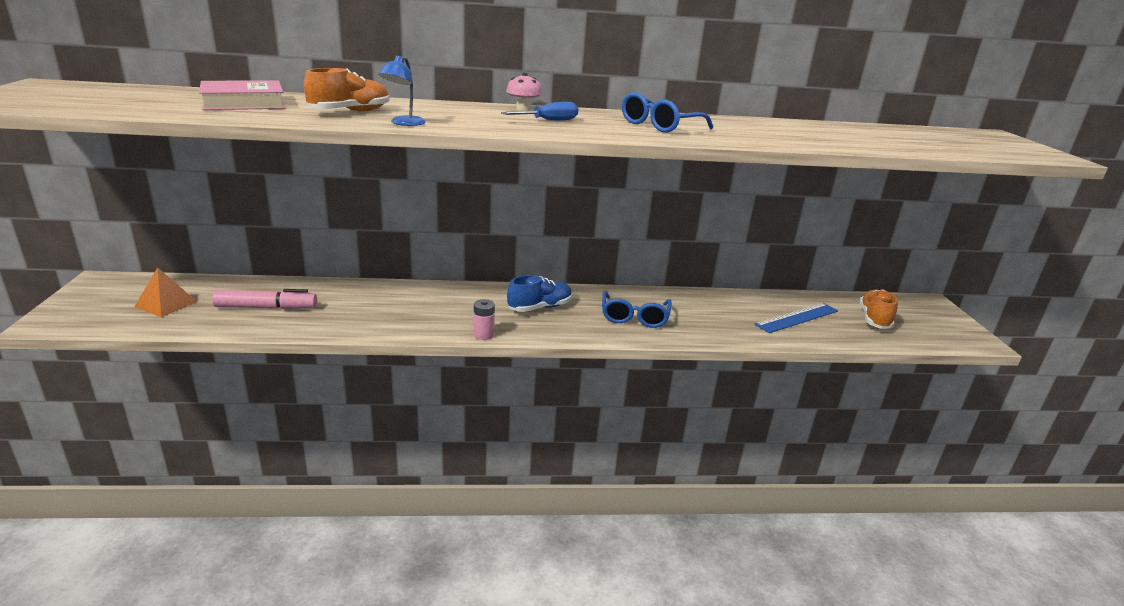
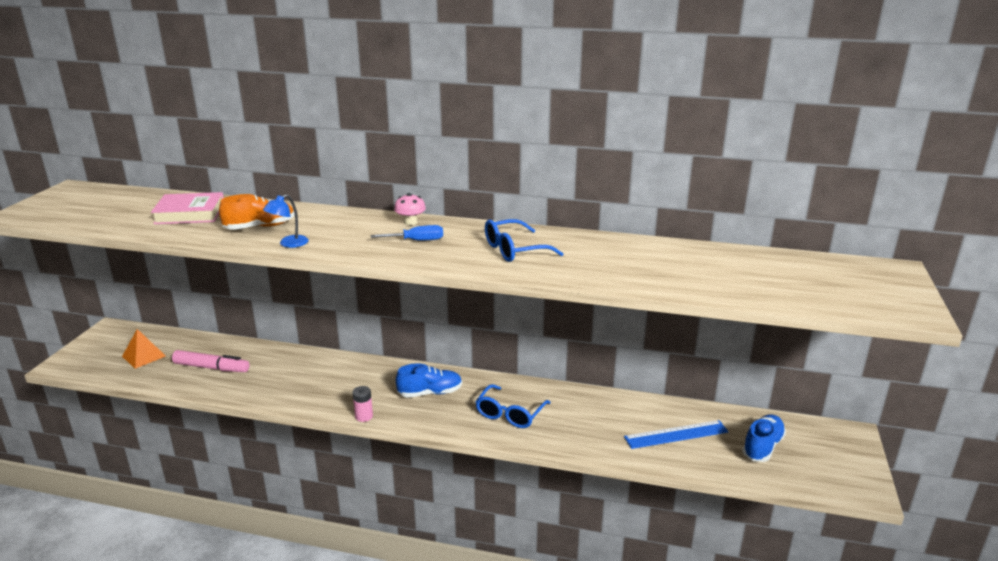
camera: 20 degrees right, 0 degrees up
orange shoe [859,289,898,329] -> blue shoe [742,414,786,462]

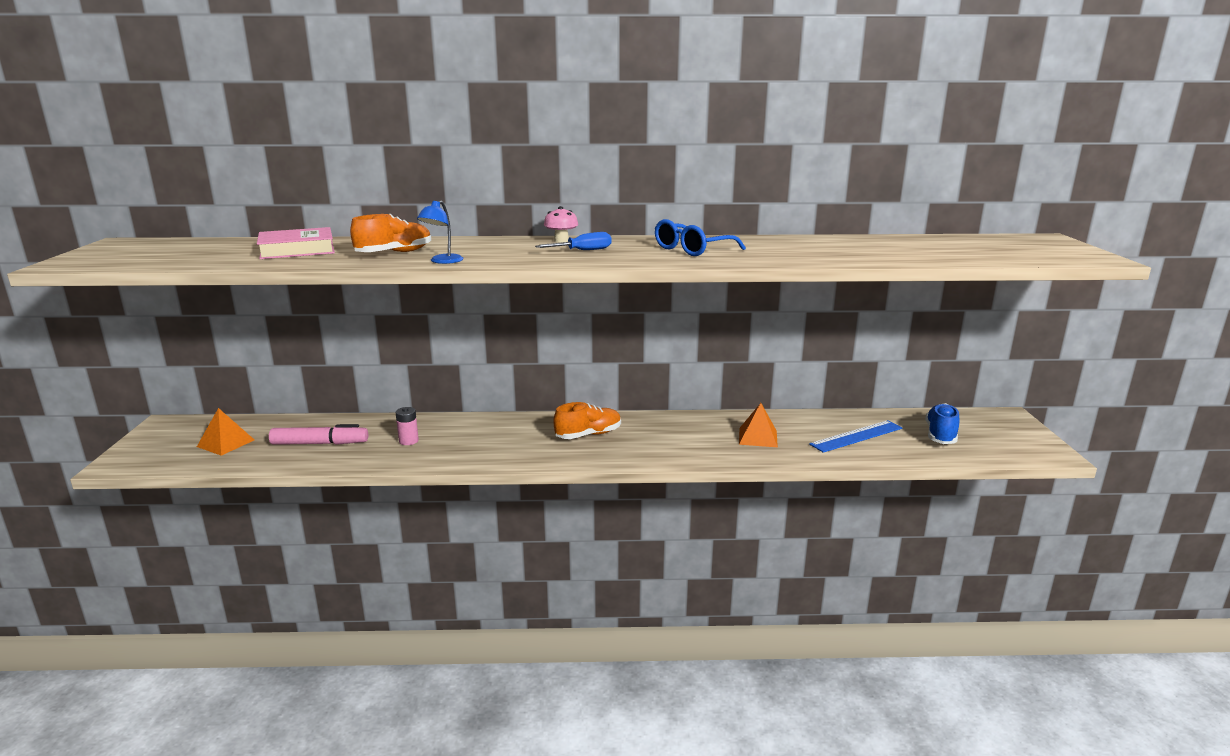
camera: 15 degrees left, 5 degrees down
pink battery [352,386,373,422] -> pink battery moved to [396,407,419,445]
blue shoe [396,363,462,398] -> orange shoe [553,402,621,439]
blue glasses [475,384,551,428] -> none
none -> orange pyramid [739,403,778,447]

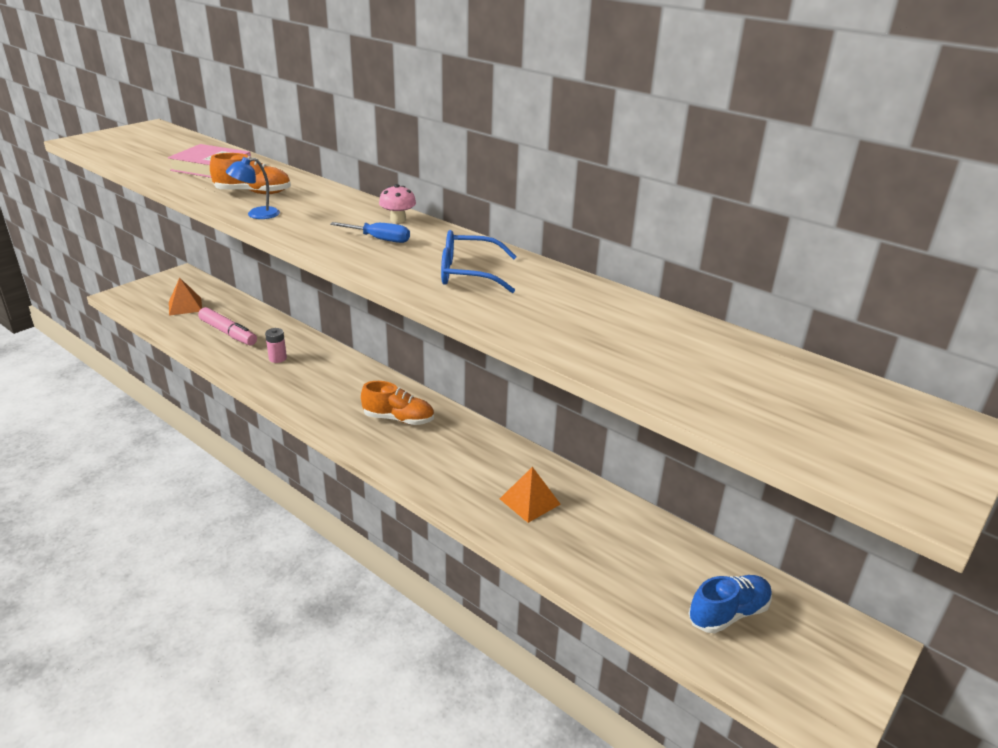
camera: 40 degrees right, 10 degrees up
blue ruler [809,420,902,453] -> none

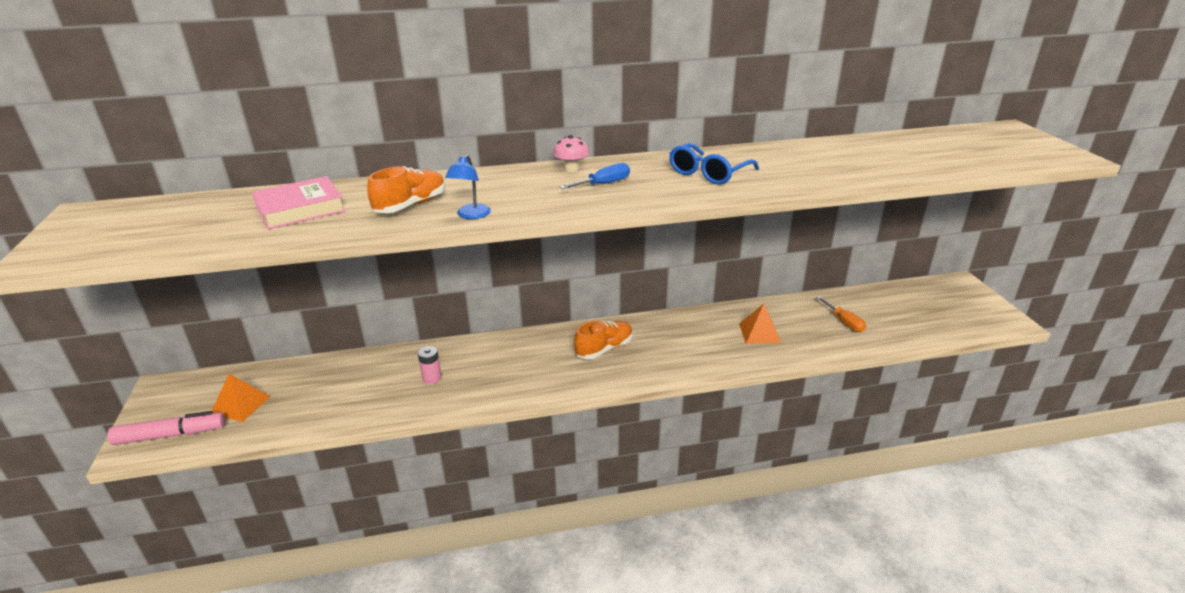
camera: 50 degrees left, 0 degrees up
pink marker [198,307,257,345] -> pink marker moved to [107,411,225,445]
blue shoe [688,575,772,633] -> none
none -> orange screwdriver [817,296,866,332]

